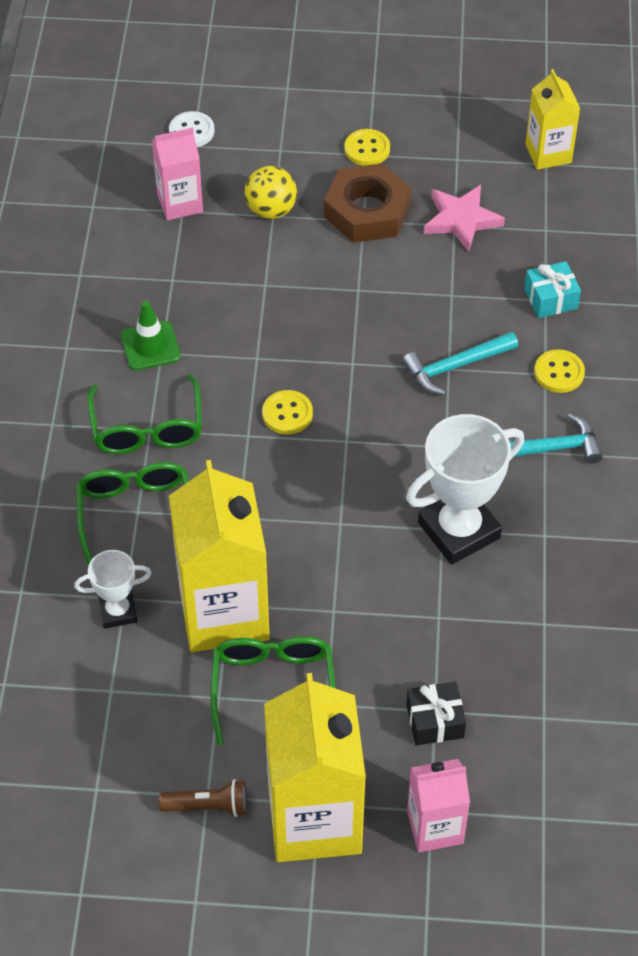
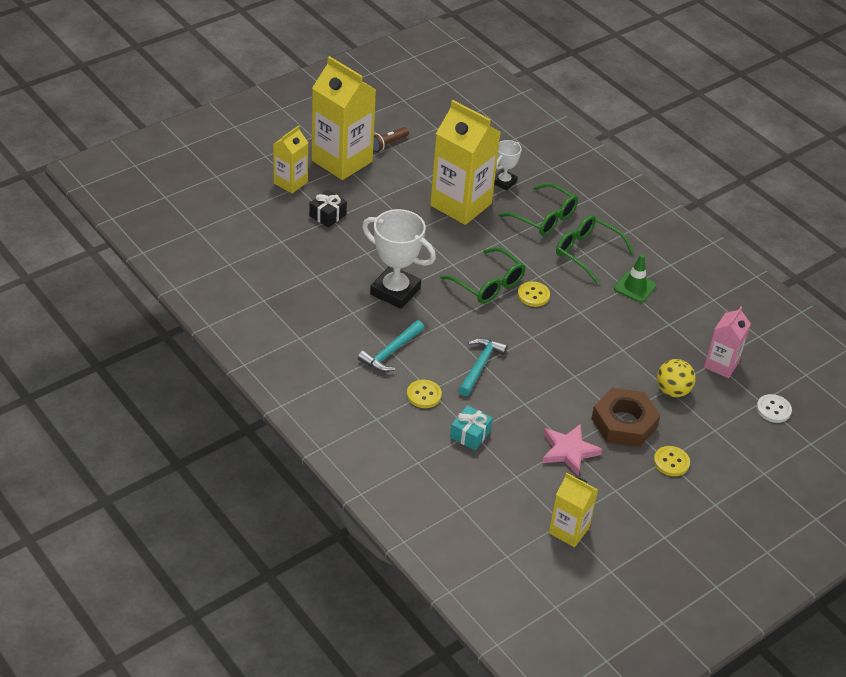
camera: 135 degrees right, 10 degrees down
green glasses [210,636,336,745] -> green glasses moved to [440,247,526,304]
white trophy [406,414,524,565] -> white trophy turned 75 degrees counterclockwise [362,209,436,309]
pink carton [407,759,470,852] -> yellow carton [273,125,308,193]

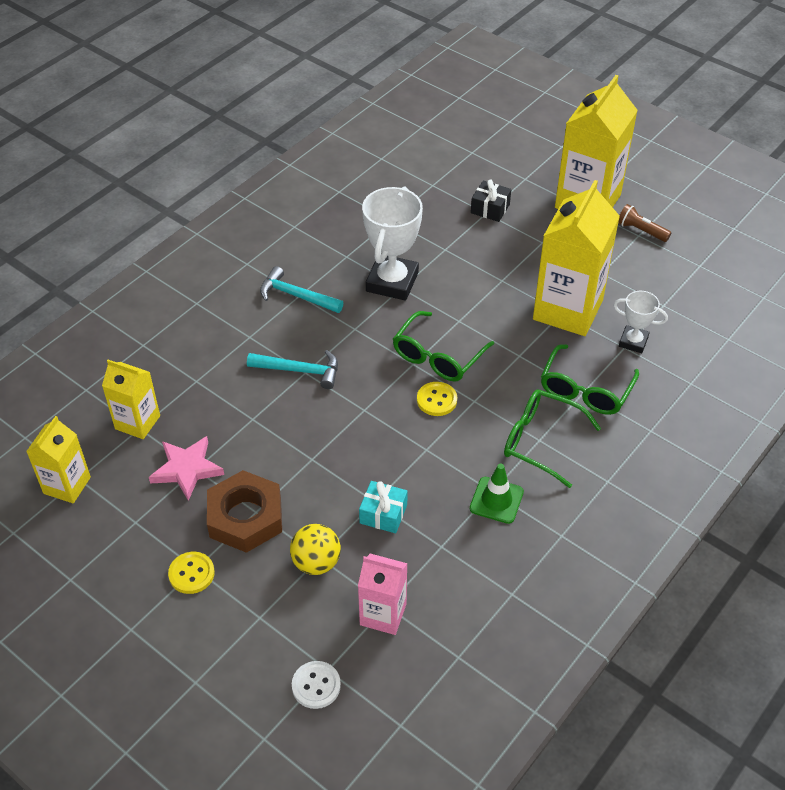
camera: 80 degrees right, 5 degrees up
yellow carton [273,125,308,193] -> yellow carton moved to [102,360,160,439]
yellow button [407,380,442,408] -> none
turquoise gift [450,405,493,450] -> turquoise gift moved to [359,481,408,533]
green glasses [556,215,634,284] -> green glasses turned 90 degrees counterclockwise [504,389,601,488]

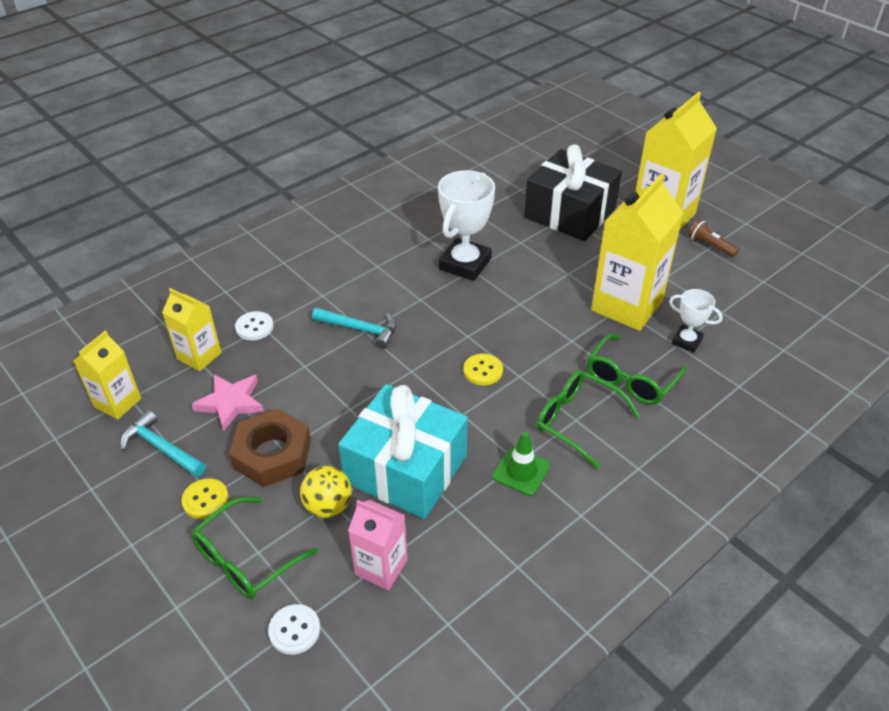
camera: 10 degrees right, 5 degrees down
turquoise hammer [260,266,343,313] -> turquoise hammer moved to [121,410,206,477]
turquoise gift [359,481,408,533] -> turquoise gift [338,384,468,519], size x2.41
green glasses [393,311,494,382] -> green glasses moved to [191,497,318,599]
black gift [471,179,511,222] -> black gift [524,144,622,241], size x2.41
none -> white button [235,311,274,340]

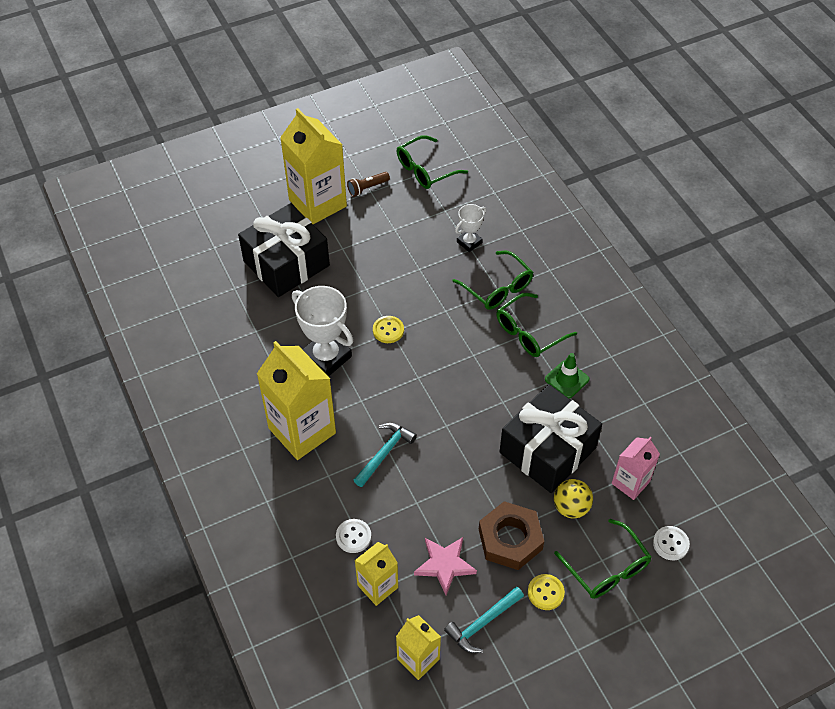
camera: 75 degrees left, 10 degrees up
turquoise gift [338,384,468,519] -> black gift [500,384,602,493]
yellow button [463,354,503,385] -> yellow button moved to [373,316,404,343]
yellow carton [591,174,684,331] -> yellow carton moved to [257,341,336,460]
none -> green glasses [397,135,468,189]

